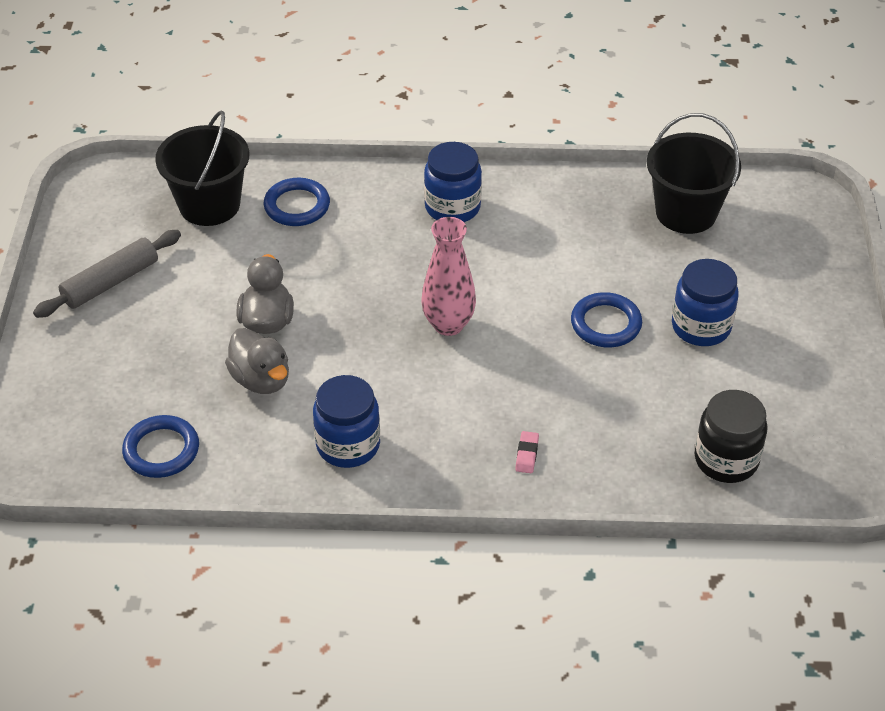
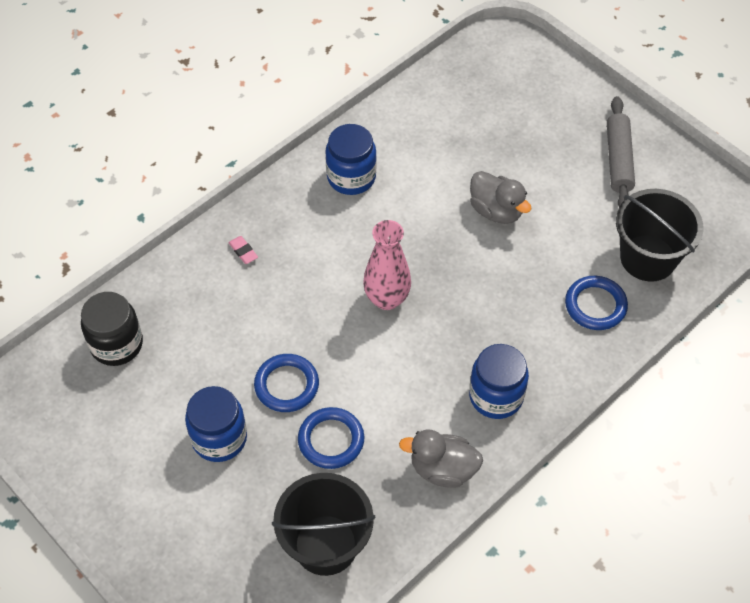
camera: 135 degrees right, 10 degrees up
blue ring [122,415,199,478] -> blue ring moved to [298,407,364,469]
grey duck [225,328,289,394] -> grey duck moved to [399,430,483,488]

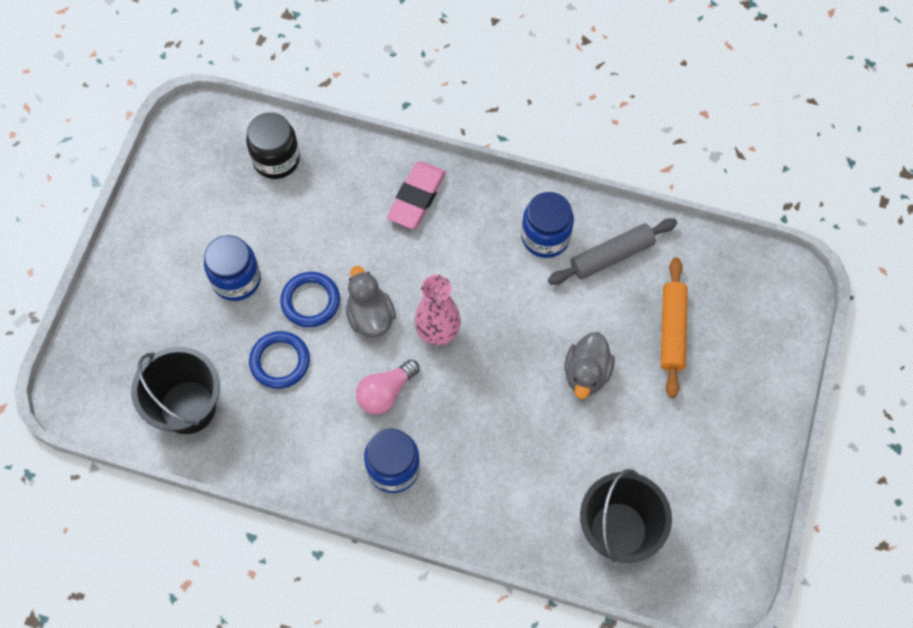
camera: 60 degrees right, 10 degrees up
pink eraser [228,236,258,264] -> pink eraser [387,161,446,229], size x2.26
grey duck [399,430,483,488] -> grey duck moved to [346,266,396,337]
blue ring [565,276,628,330] -> none
grey rolling pin [607,96,635,207] -> grey rolling pin moved to [548,218,677,285]
none -> pink light bulb [356,359,419,414]
none -> orange rolling pin [661,257,688,398]

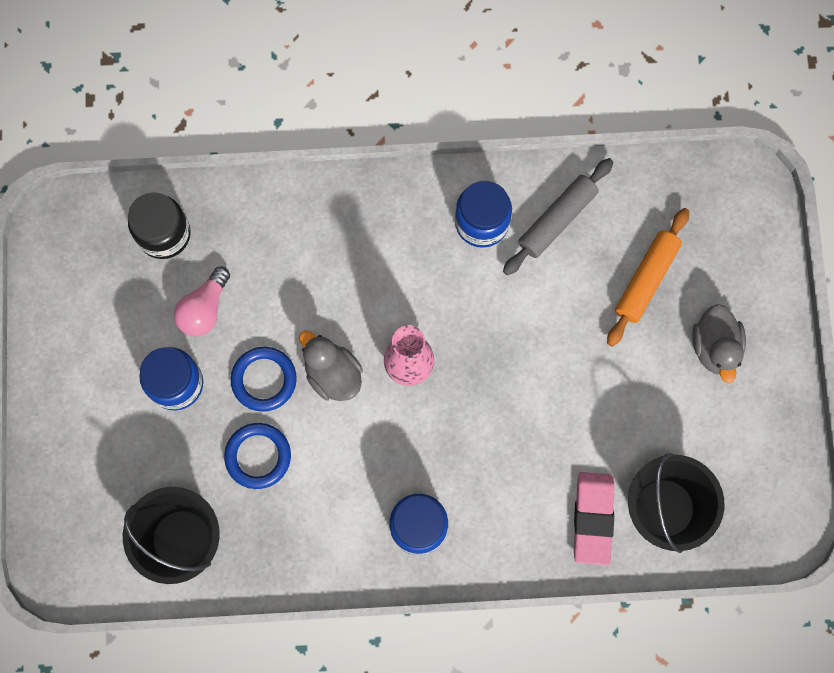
camera: 20 degrees left, 10 degrees up
pink light bulb [356,359,419,414] -> pink light bulb moved to [174,267,230,336]
pink eraser [387,161,446,229] -> pink eraser moved to [574,472,615,565]
grey duck [564,332,615,399] -> grey duck moved to [692,304,746,383]
orange rolling pin [661,257,688,398] -> orange rolling pin turned 45 degrees clockwise [607,208,689,347]

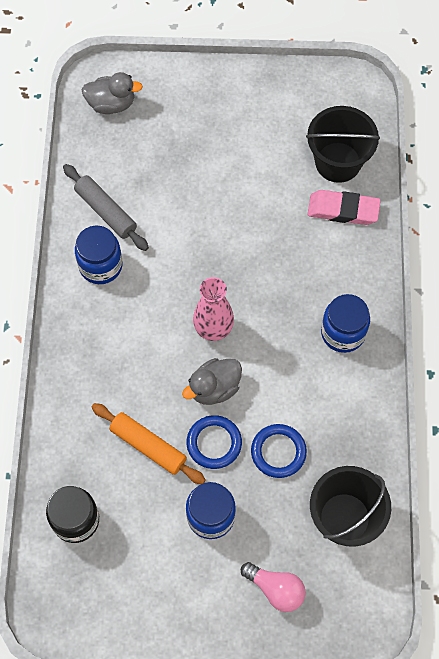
camera: 85 degrees left, 10 degrees down
pink light bulb [174,267,230,336] -> pink light bulb moved to [241,562,306,612]
orange rolling pin [607,208,689,347] -> orange rolling pin moved to [91,403,206,484]
grey duck [692,304,746,383] -> grey duck moved to [82,72,143,114]

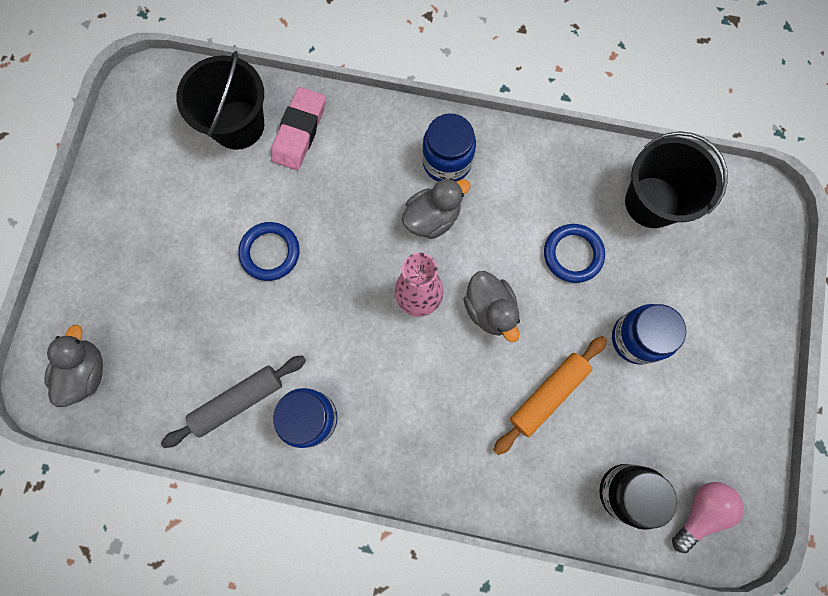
camera: 80 degrees left, 10 degrees up
blue ring [186,415,242,469] -> blue ring moved to [238,222,300,281]
pink light bulb [241,562,306,612] -> pink light bulb moved to [672,482,744,553]
none -> grey duck [402,178,471,239]

